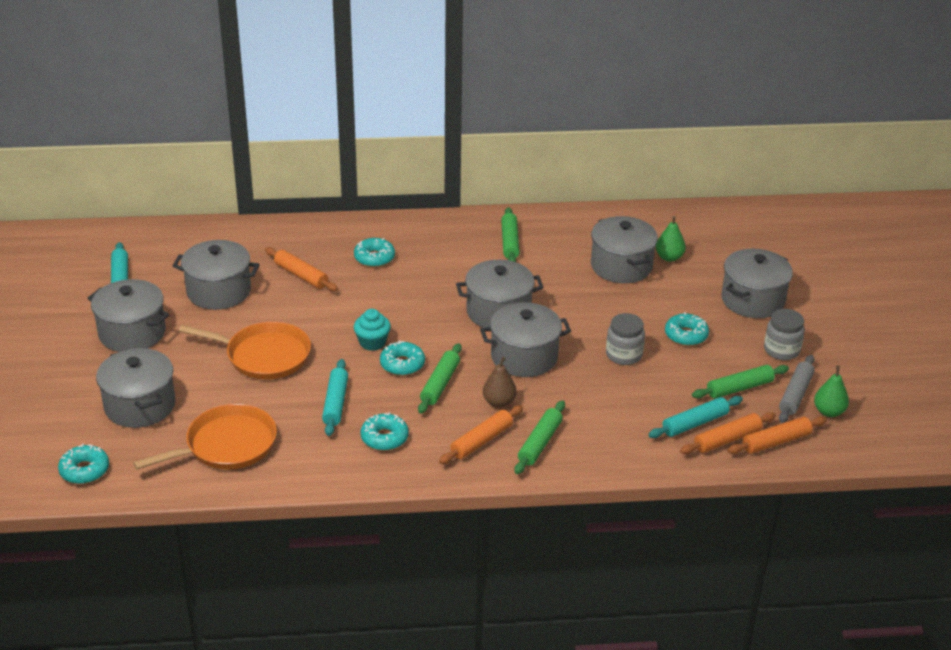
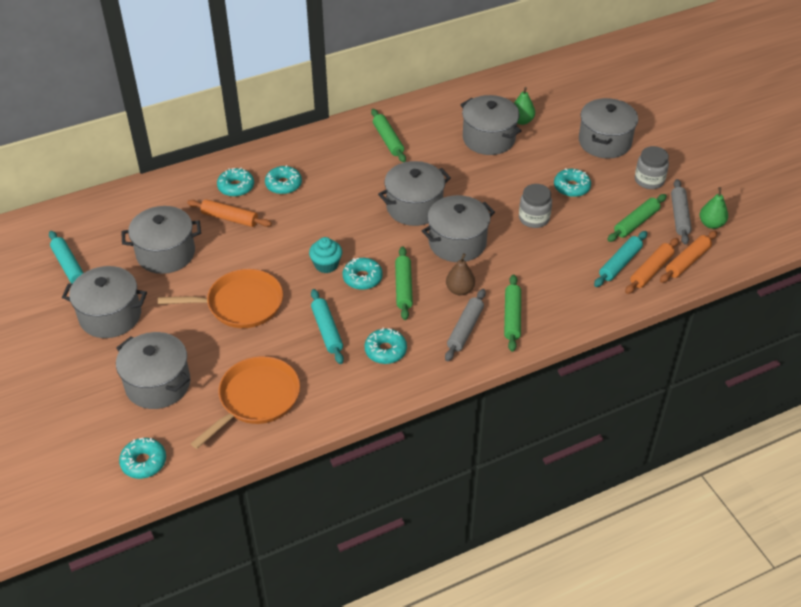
camera: 20 degrees left, 10 degrees up
orange rolling pin [439,405,523,464] -> grey rolling pin [445,289,486,361]
none -> turquoise donut [217,168,254,197]

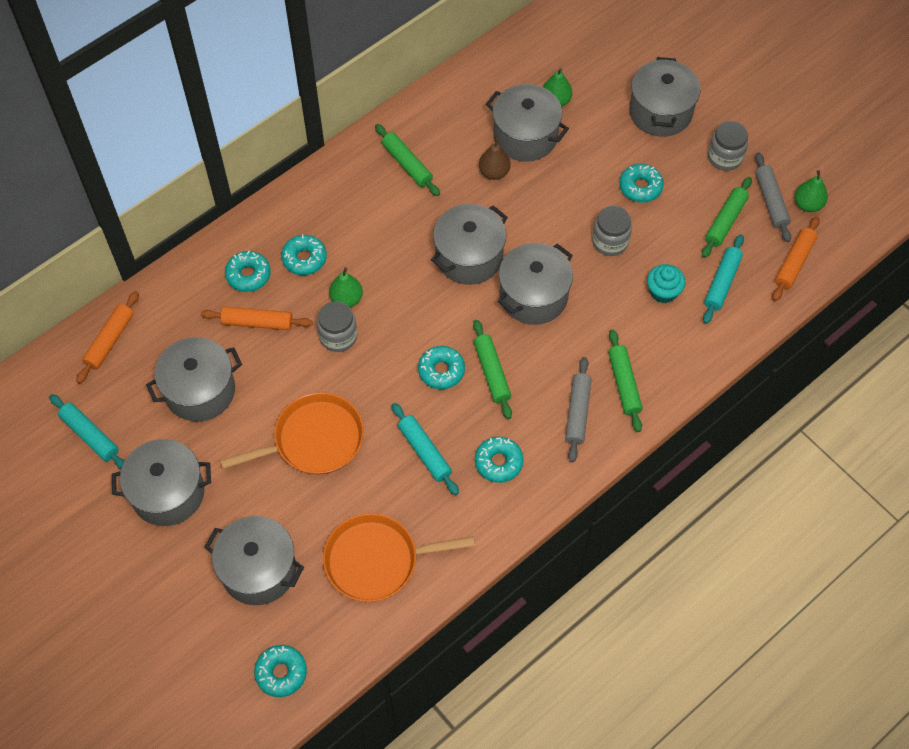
camera: 15 degrees left, 15 degrees up
orange pan [191,356,300,449] -> orange pan turned 120 degrees counterclockwise [323,513,475,602]
turquoise cupcake [309,237,342,273] -> turquoise cupcake moved to [647,264,686,303]
brown pear [446,253,475,295] -> brown pear moved to [479,138,511,180]
orange rolling pin [625,238,679,294] -> orange rolling pin moved to [76,291,139,384]
none -> grey jar [317,301,357,352]
none -> green pear [329,267,363,307]

